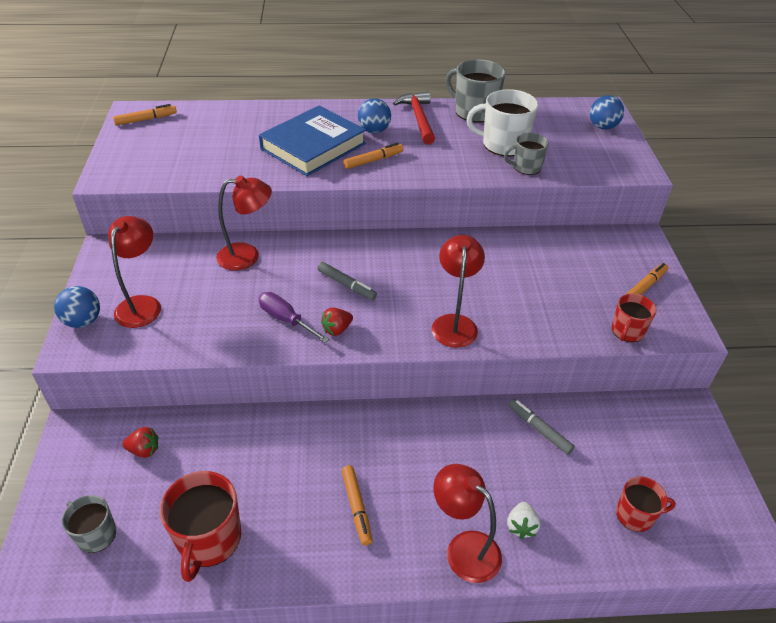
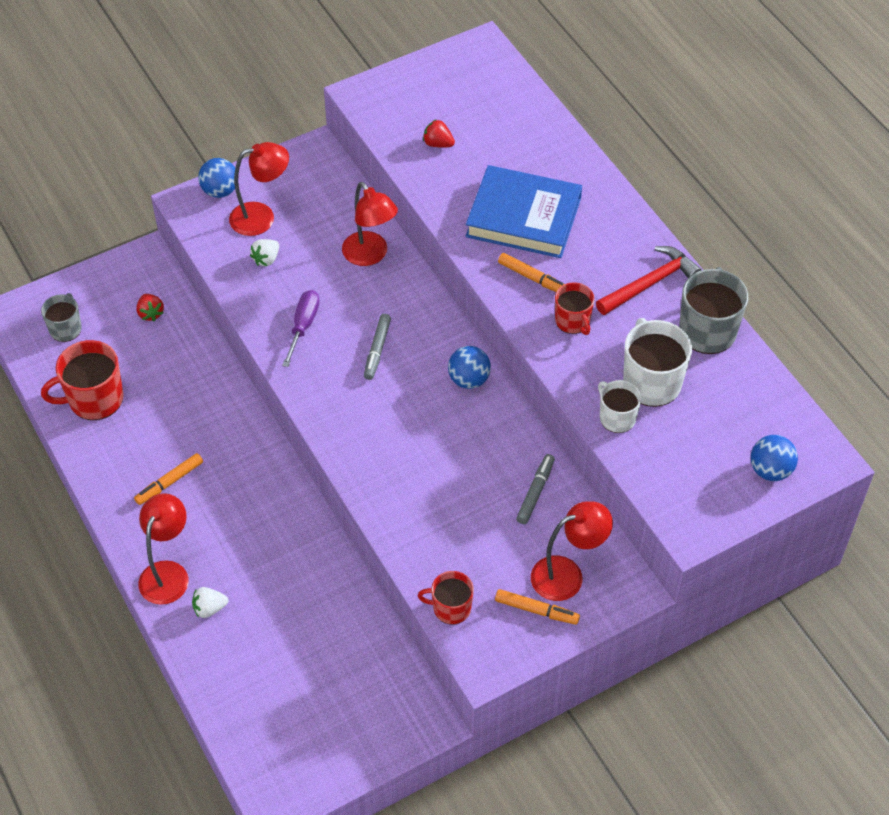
camera: 65 degrees right, 10 degrees up
orange marker [113,104,177,126] -> none
red strawberry [321,308,353,336] -> red strawberry moved to [423,119,455,148]
blue ball [358,99,391,133] -> blue ball moved to [448,346,491,389]
red lamp [432,235,485,348] -> red lamp moved to [531,501,613,601]
grey mug [504,133,549,175] -> white mug [598,380,642,433]
grey marker [509,399,575,455] -> grey marker moved to [516,454,555,524]
red mug [616,476,676,532] -> red mug moved to [555,282,594,335]
none -> white strawberry [250,239,279,266]

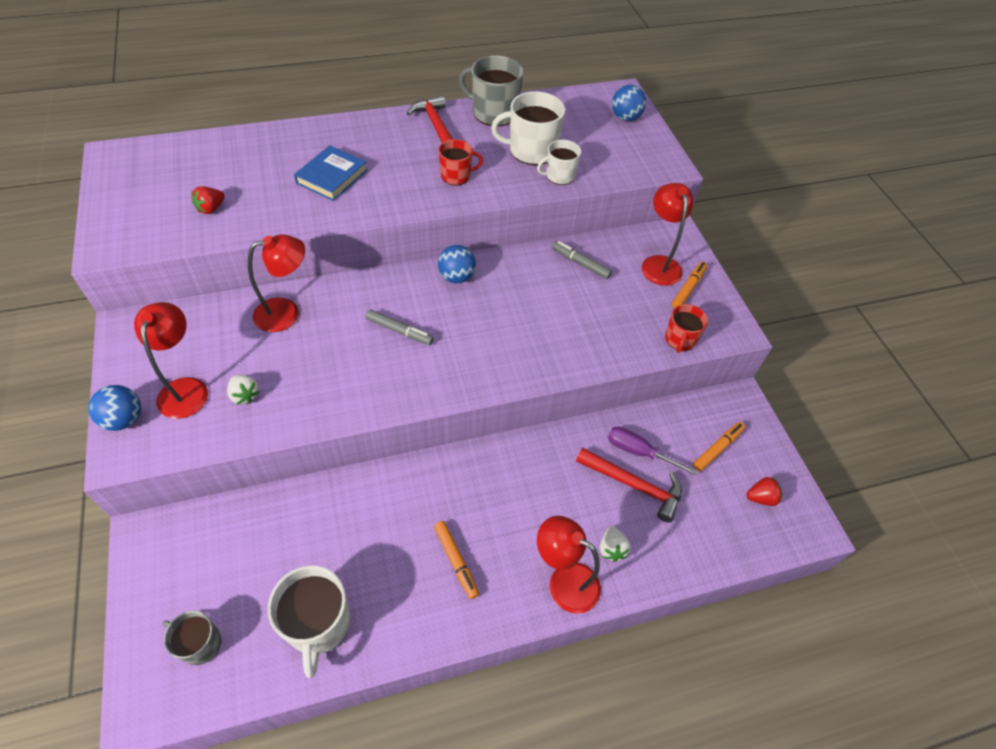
camera: 80 degrees left, 0 degrees up
red mug [41,340,124,420] -> white mug [268,566,350,678]
red strawberry [136,294,164,321] -> red strawberry moved to [746,477,782,506]
purple screwdriver [282,290,320,367] -> purple screwdriver moved to [608,426,696,475]
blue book [466,165,582,258] -> blue book [294,145,368,201], size x0.63
orange marker [498,253,564,292] -> orange marker moved to [693,422,745,471]
none -> red hammer [576,448,682,523]

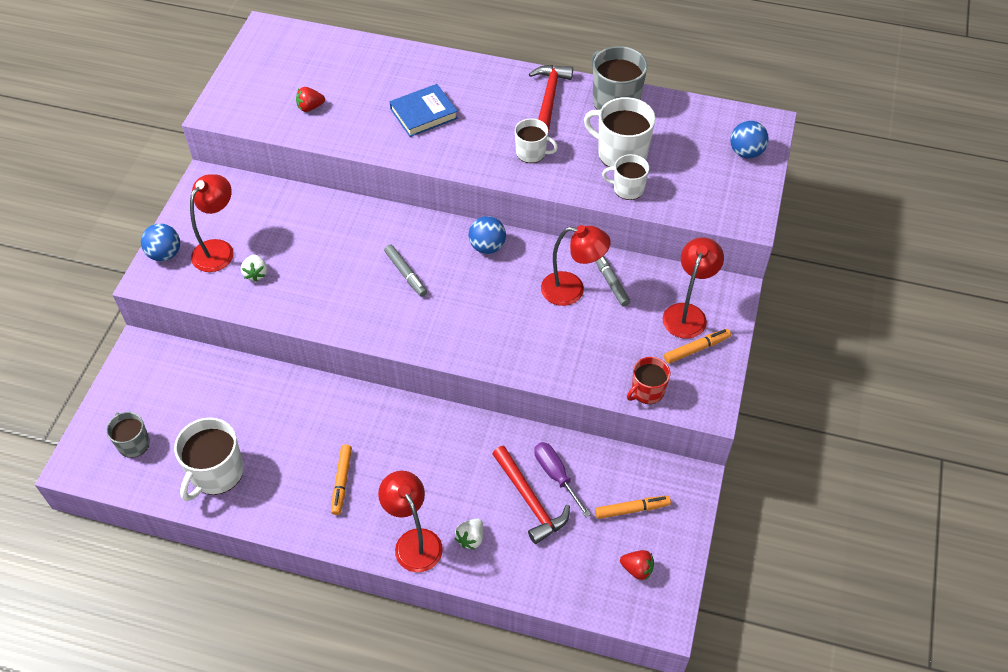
camera: 35 degrees right, 0 degrees up
red lamp [248,234,305,332] -> red lamp moved to [541,225,611,306]
red mug [439,139,483,185] -> white mug [515,118,558,163]

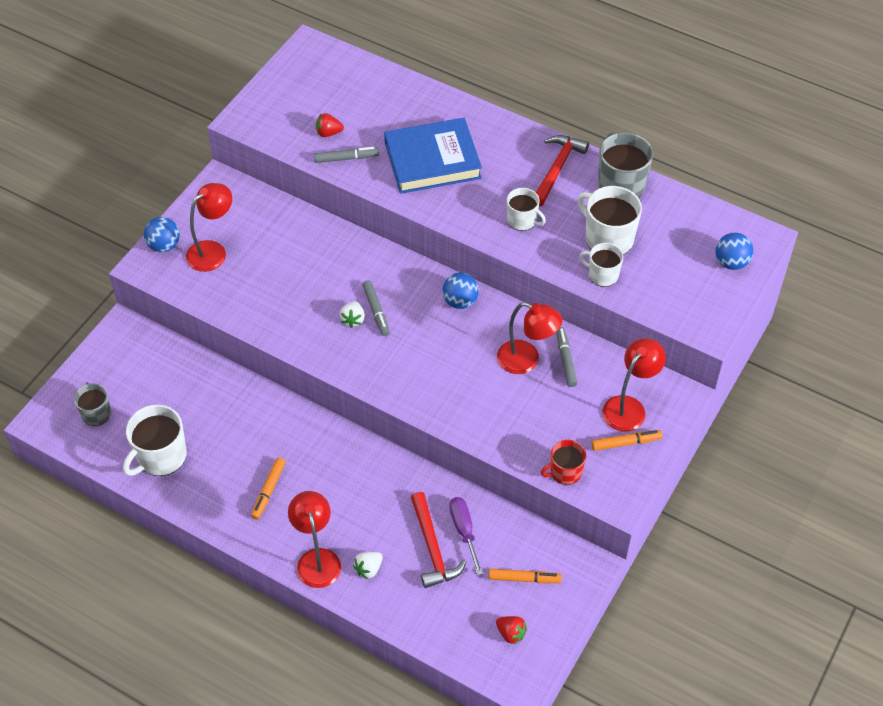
camera: 15 degrees right, 0 degrees up
white strawberry [241,254,267,282] -> white strawberry moved to [340,301,365,328]
blue book [390,84,458,137] -> blue book [384,118,482,194], size x1.59
none -> grey marker [314,147,379,163]

